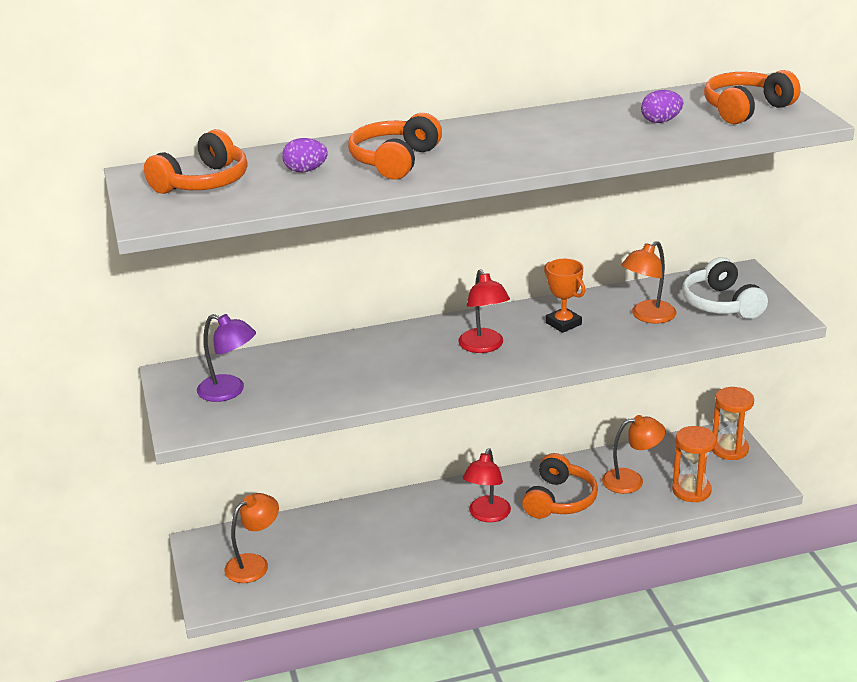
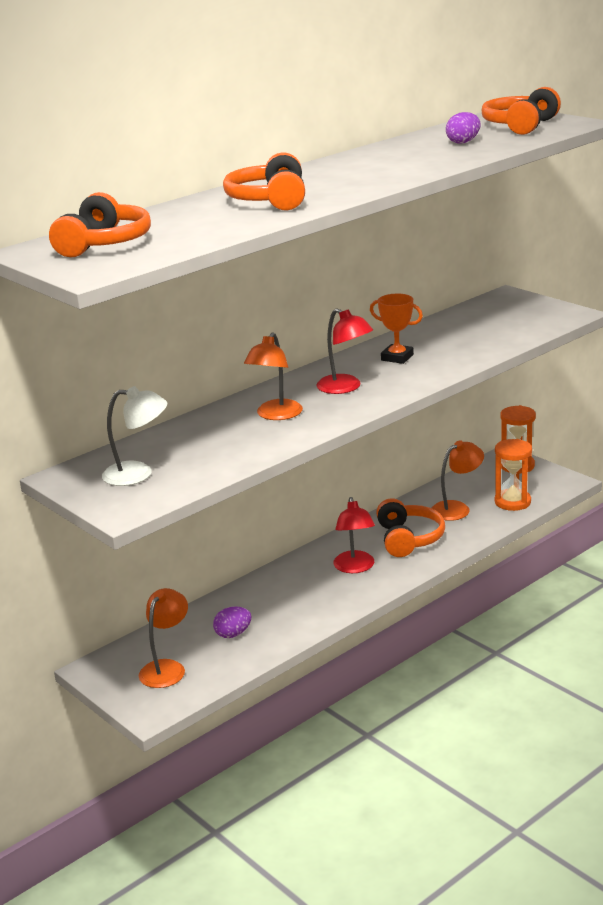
camera: 25 degrees left, 5 degrees down
purple lamp [197,314,256,402] -> white lamp [102,386,167,486]
purple egg [282,138,328,172] -> purple egg moved to [213,606,251,638]
orange lamp [621,241,676,324] -> orange lamp moved to [244,332,303,420]
white headphones [682,257,768,319] -> none

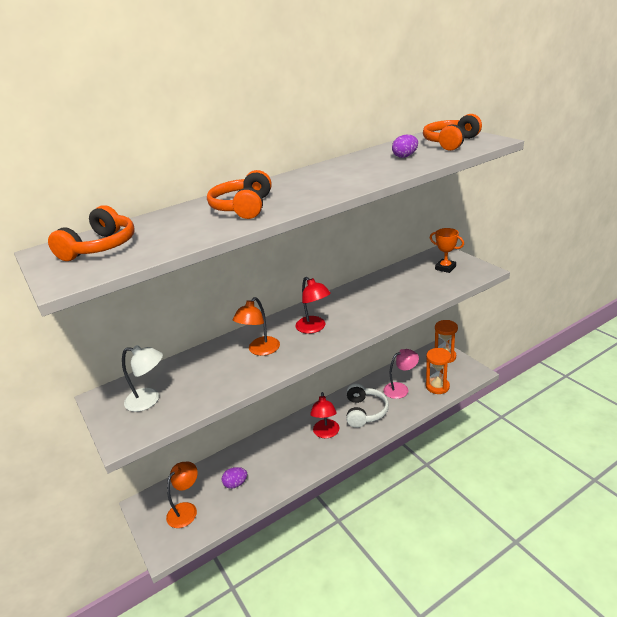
camera: 10 degrees right, 5 degrees up
orange trophy [370,294,423,364] -> orange trophy moved to [430,228,464,273]
orange headphones [376,498,445,557] -> white headphones [347,383,389,428]
orange lamp [432,440,484,521] -> pink lamp [383,349,419,399]

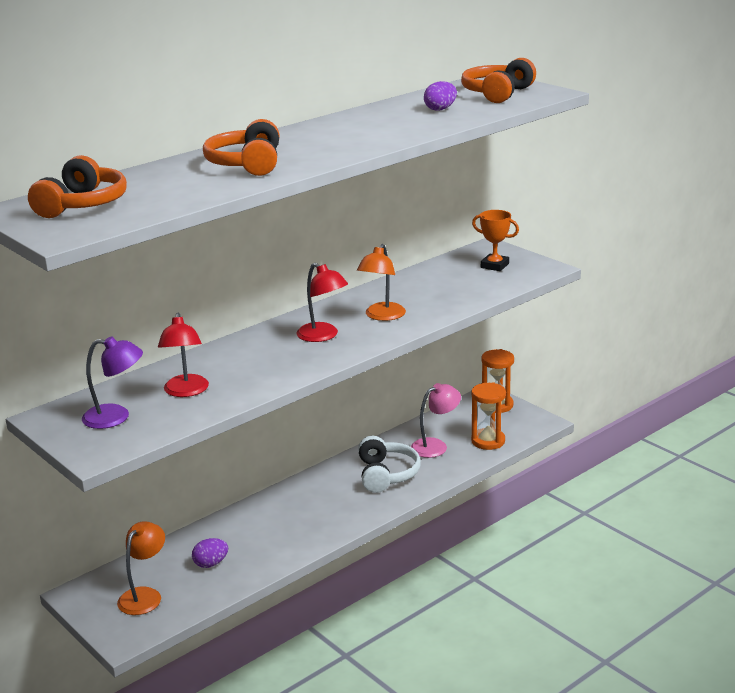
camera: 10 degrees left, 5 degrees down
white lamp [122,345,163,412] -> purple lamp [82,336,143,429]
orange lamp [233,297,280,356] -> orange lamp moved to [357,244,406,321]
red lamp [310,392,339,438] -> red lamp moved to [158,313,209,397]

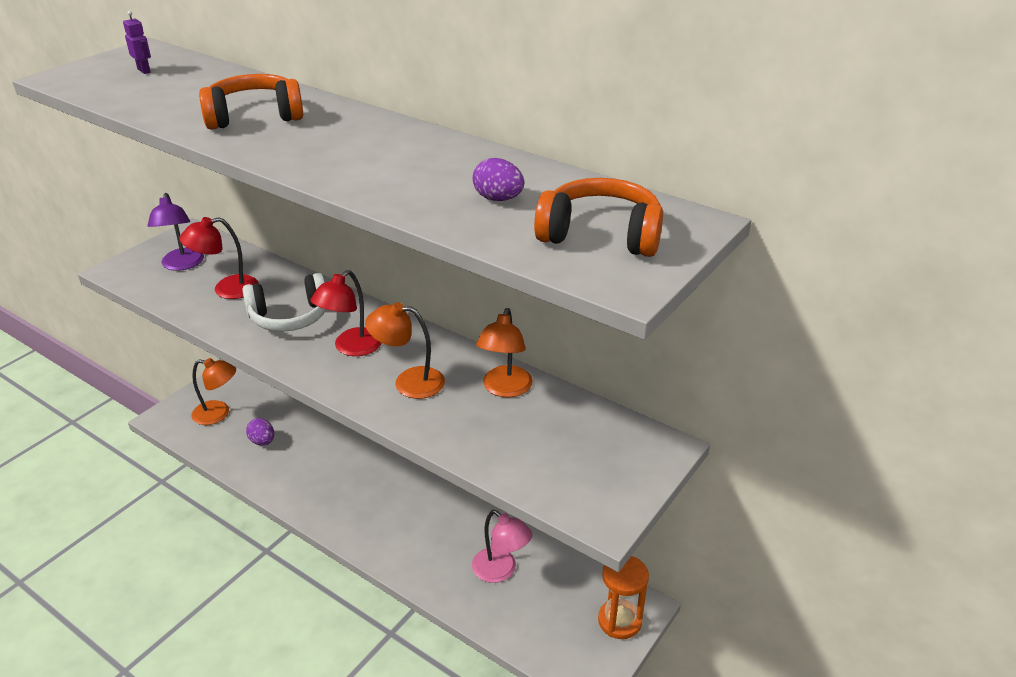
camera: 75 degrees right, 10 degrees up
orange headphones [28,155,127,218] -> purple robot [123,11,151,74]
white headphones [358,436,421,493] -> white headphones moved to [242,273,326,332]
orange hourglass [471,382,506,450] -> none
orange trophy [472,210,519,271] -> none
none -> orange lamp [476,308,533,398]

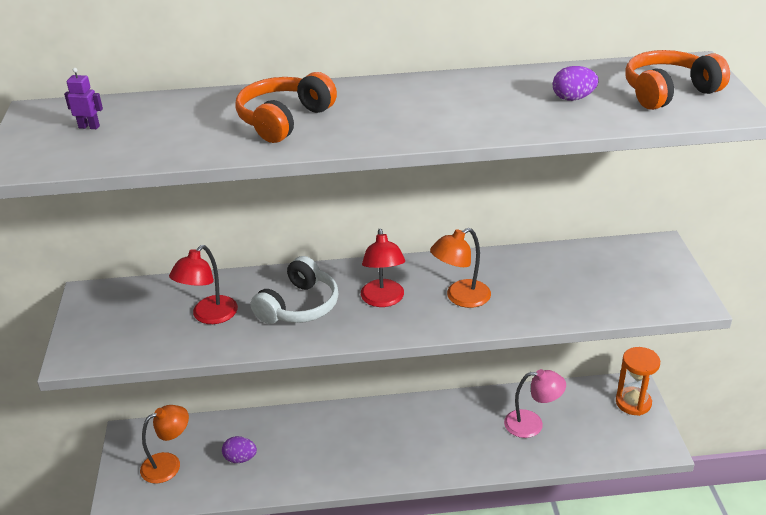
camera: 40 degrees left, 0 degrees up
purple lamp [148,193,204,271] -> none
orange lamp [476,308,533,398] -> none

